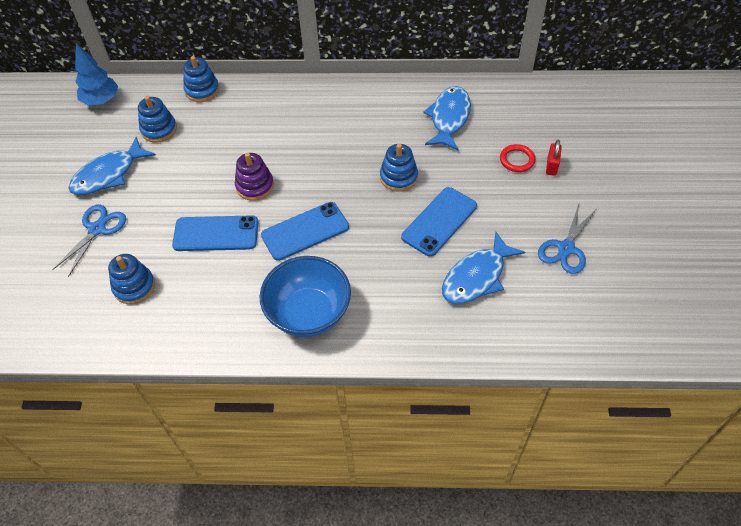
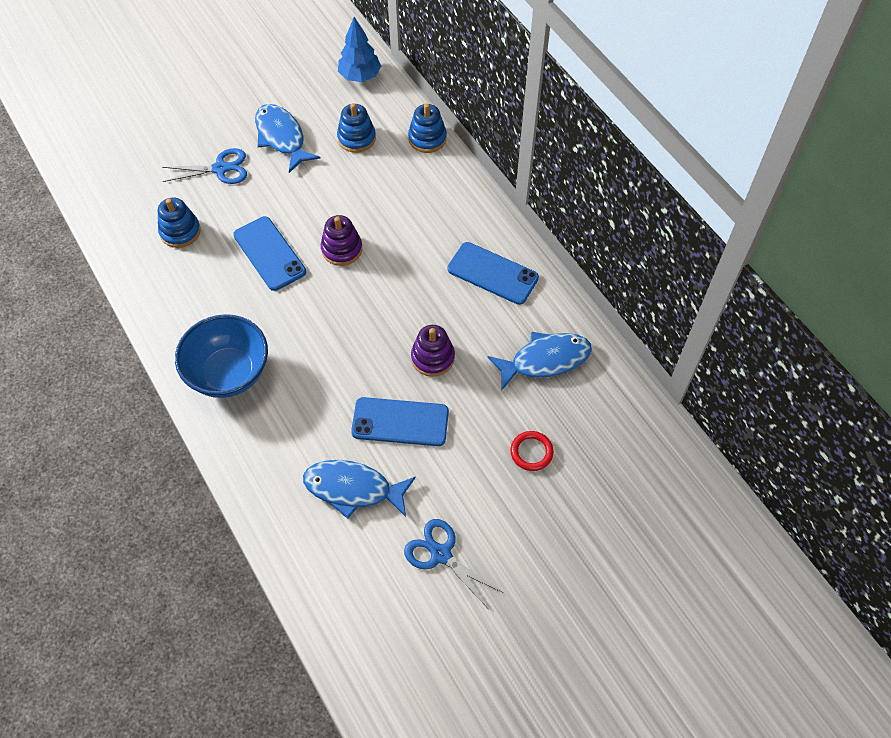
camera: 55 degrees right, 5 degrees up
blue fish [69,137,156,195] -> blue fish turned 45 degrees clockwise [255,104,321,173]
blue phone [261,202,349,261] -> blue phone moved to [448,242,539,305]
blue stacking toy [380,143,418,192] -> purple stacking toy [411,325,455,377]
blue scissors [538,204,596,274] -> blue scissors turned 45 degrees clockwise [404,519,503,608]
red padlock [546,140,562,176] -> none

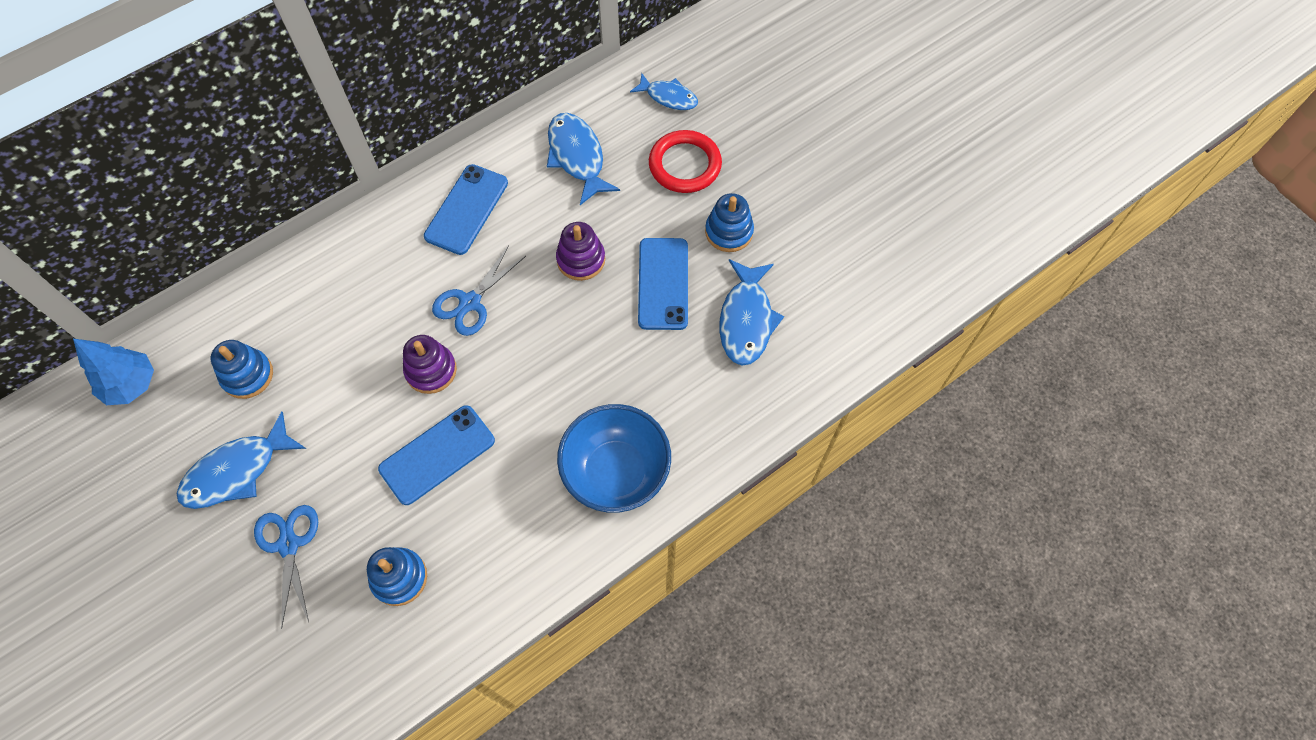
camera: 95 degrees left, 5 degrees up
blue scissors [404,519,503,608] -> blue scissors moved to [432,245,526,336]
blue stacking toy [408,103,447,153] -> blue stacking toy moved to [705,193,754,252]
red ring [510,431,554,471] -> red ring [649,130,722,193], size x1.68
none -> blue fish [630,73,698,110]

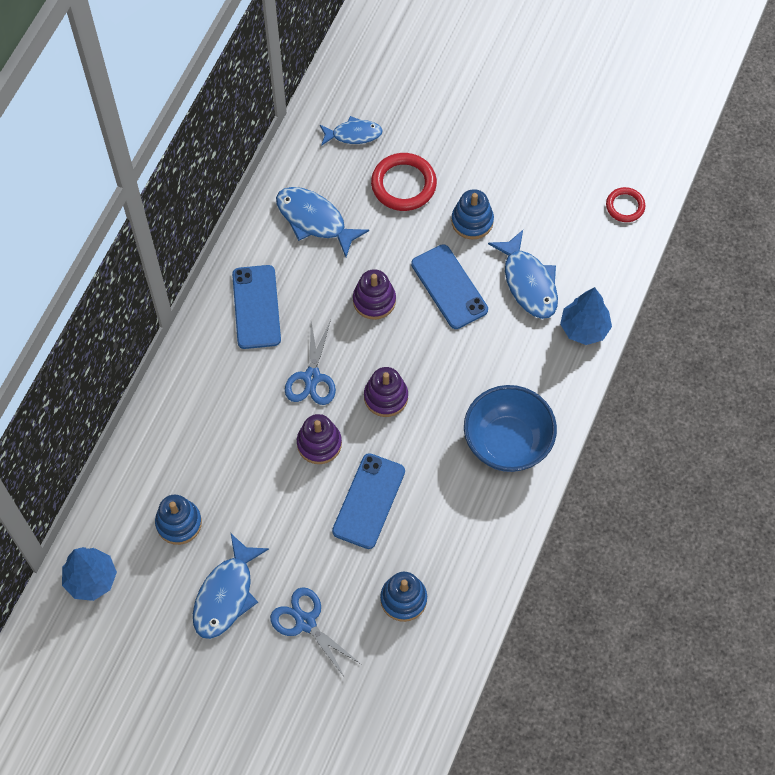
camera: 30 degrees left, 0 degrees up
none -> purple stacking toy [364,367,408,417]
none -> blue tree [560,287,612,345]
none -> red ring [606,187,645,222]

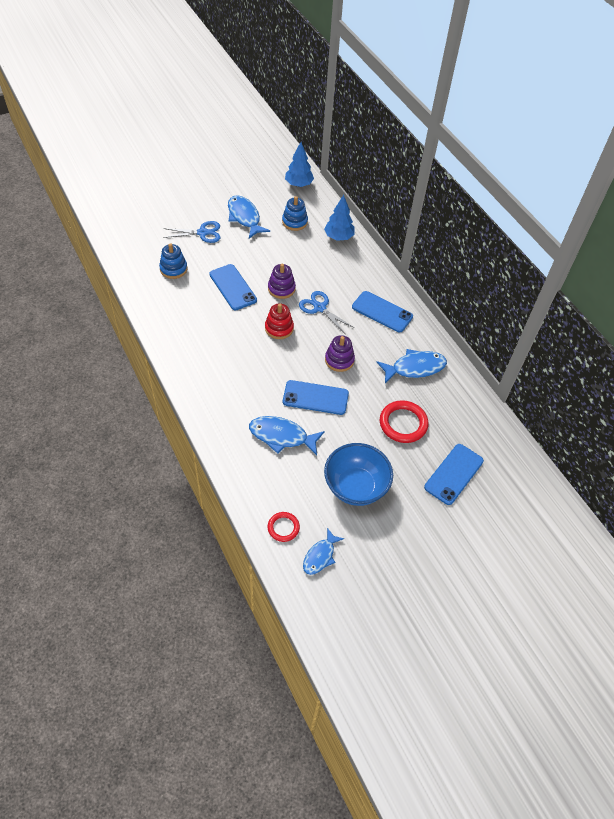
camera: 125 degrees right, 10 degrees down
blue fish [320,116,383,146] -> blue fish moved to [303,528,344,575]
purple stacking toy [364,367,408,417] -> red stacking toy [265,303,294,339]
blue stacking toy [451,189,494,239] -> none
blue bowl [464,385,557,472] -> blue bowl moved to [324,443,393,506]
blue tree [560,287,612,345] -> blue tree moved to [324,195,355,241]
none -> blue phone [424,444,484,505]

